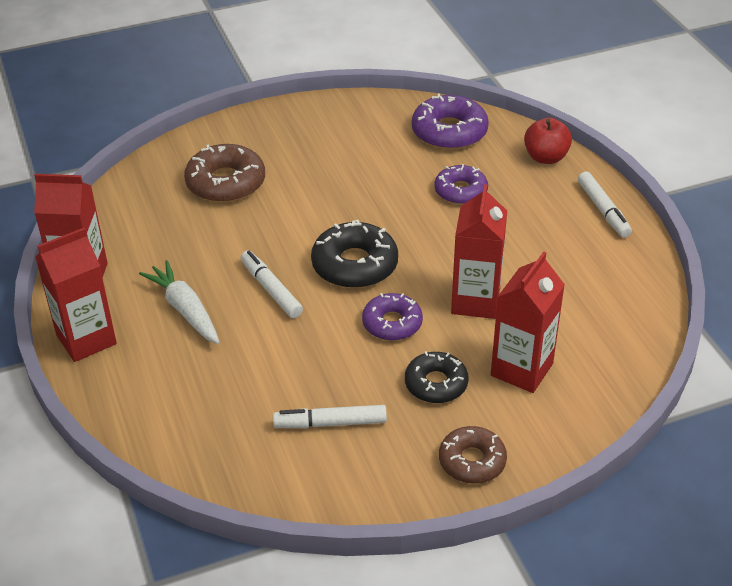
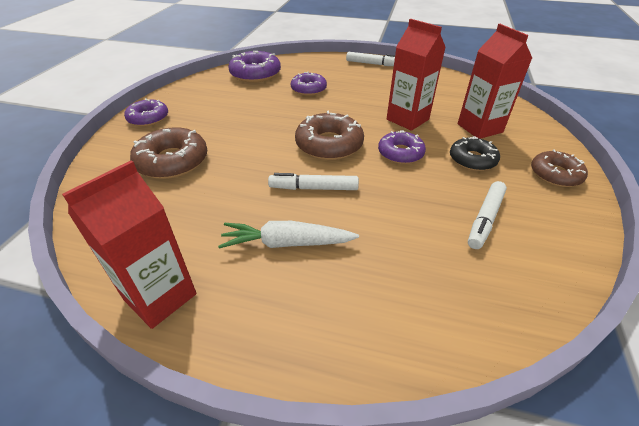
camera: 55 degrees left, 0 degrees up
red carton [35,228,117,362] -> none
black donut [311,220,398,288] -> brown donut [295,111,364,160]
red apple [524,118,572,164] -> none
none -> purple donut [124,98,168,127]

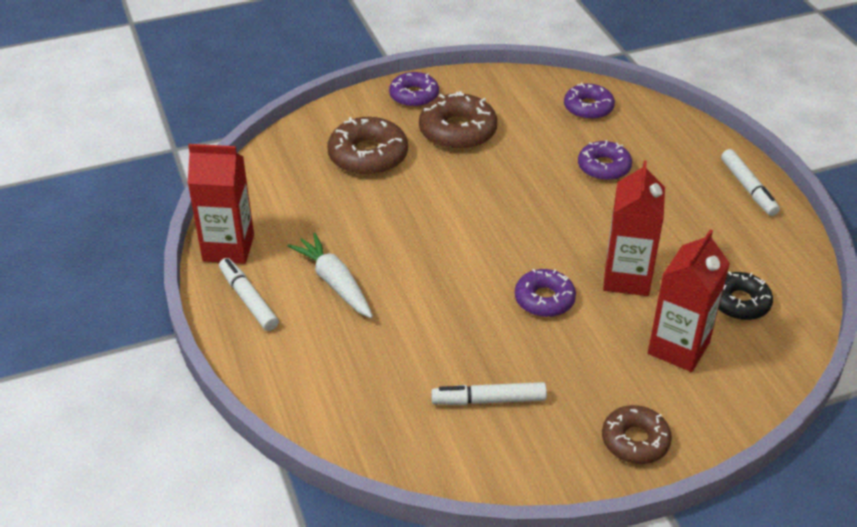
camera: 55 degrees right, 0 degrees up
purple donut [228,51,281,83] -> purple donut [564,82,615,120], size x0.66
white marker [268,173,359,190] -> white marker moved to [219,258,279,331]
brown donut [295,111,364,160] -> brown donut moved to [419,91,497,150]
black donut [450,136,500,171] -> black donut moved to [718,271,773,320]

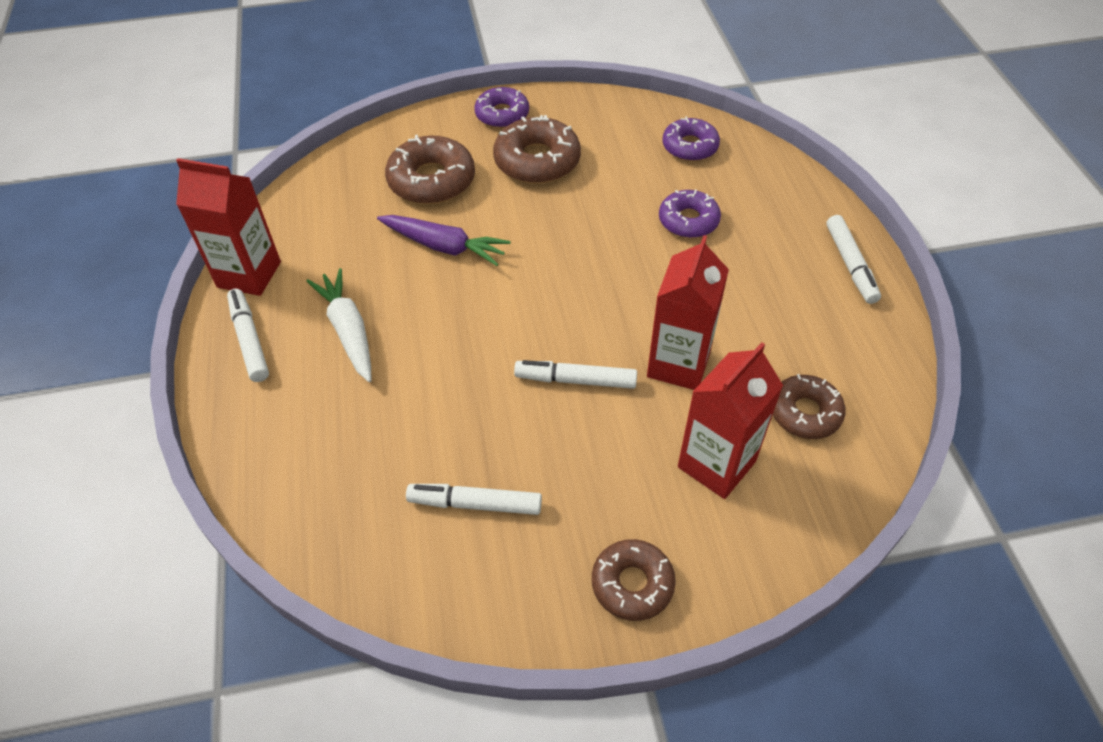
camera: 10 degrees right, 10 degrees up
purple donut [515,269,576,317] -> white marker [514,360,637,389]
black donut [718,271,773,320] -> brown donut [773,374,846,439]
none -> purple carrot [377,215,511,266]

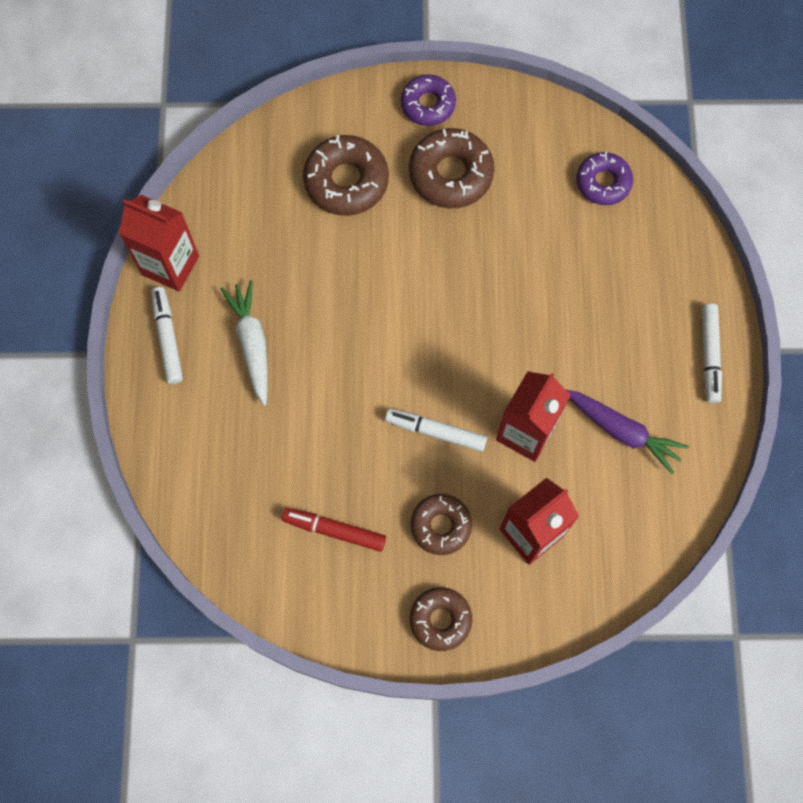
camera: 10 degrees right, 20 degrees up
purple carrot [377,215,511,266] -> purple carrot moved to [567,390,689,474]
white marker [406,484,542,515] -> red marker [282,508,386,552]
purple donut [659,189,721,238] -> none
brown donut [773,374,846,439] -> brown donut moved to [411,494,472,555]

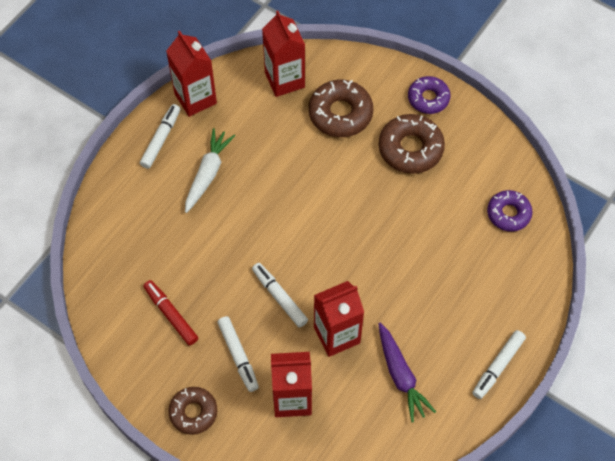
camera: 35 degrees right, 10 degrees down
brown donut [411,494,472,555] -> white marker [217,316,259,392]
none -> red carton [262,11,305,97]

